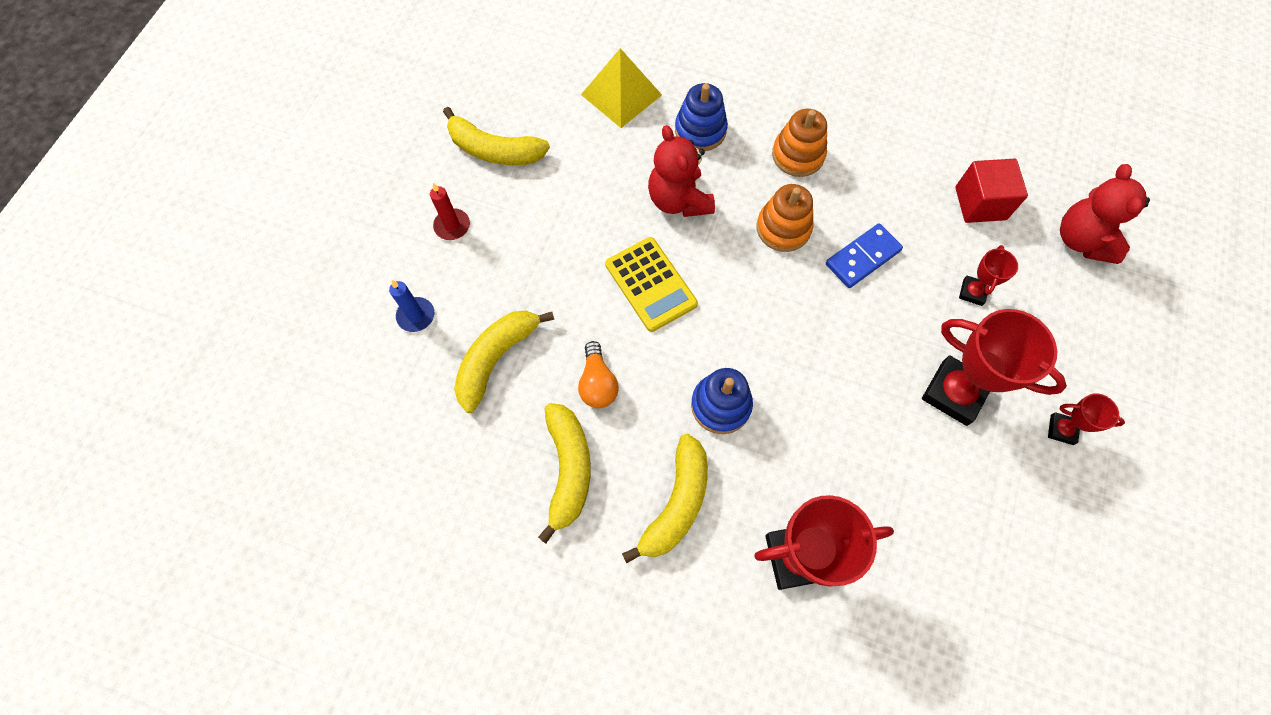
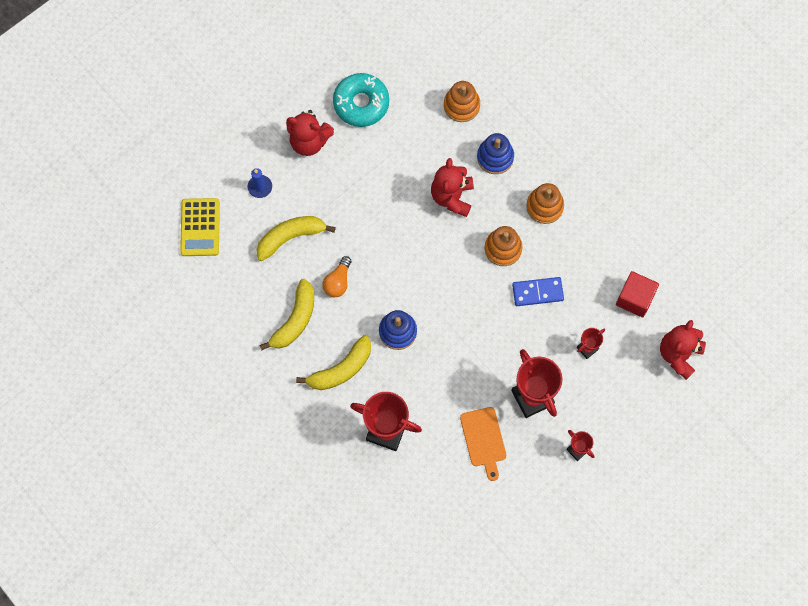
camera: 30 degrees right, 5 degrees up
red candle [430,183,470,240] -> red teddy bear [286,110,334,156]
yellow banana [443,107,550,165] -> turquoise donut [333,73,389,127]
yellow pyramid [581,48,662,128] -> orange stacking toy [444,81,480,122]
yellow calculator [605,237,698,332] -> yellow calculator moved to [180,198,220,256]
none -> orange cutting board [460,407,506,481]

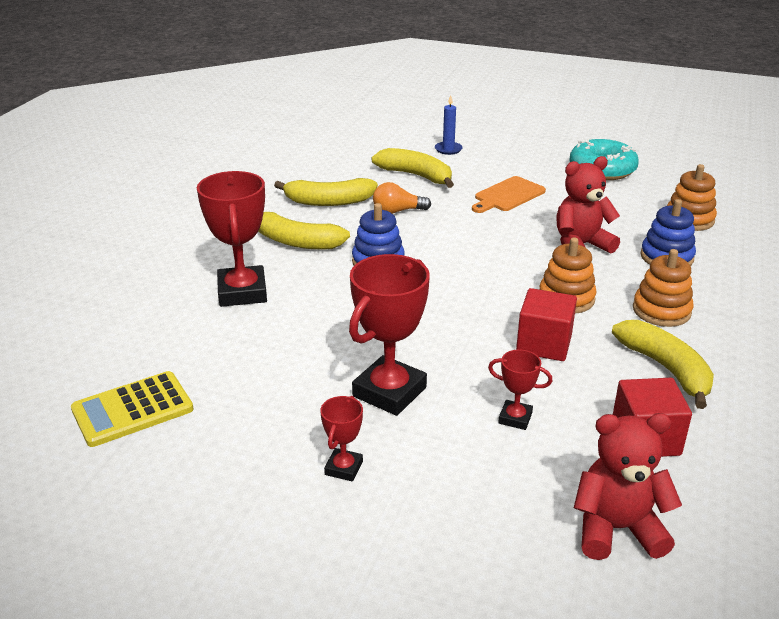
camera: 60 degrees right, 40 degrees down
yellow calculator [180,198,220,256] -> yellow calculator moved to [71,371,193,447]
red teddy bear [286,110,334,156] -> none
orange cutting board [460,407,506,481] -> orange cutting board moved to [472,176,546,213]
blue domino [512,277,564,306] -> red cube [516,288,577,361]
none -> yellow banana [612,320,714,409]

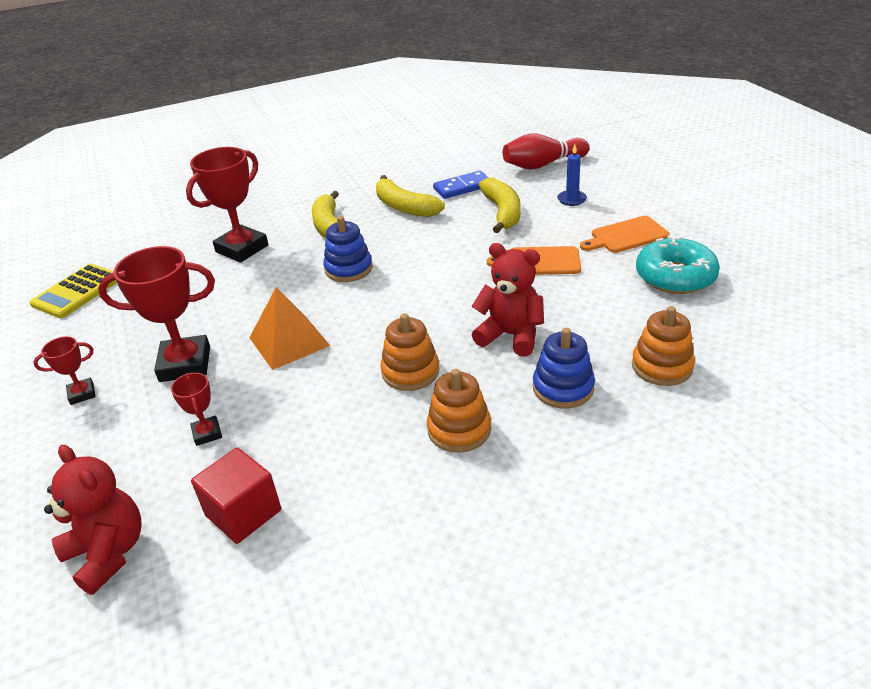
camera: 50 degrees right, 5 degrees up
yellow calculator [71,371,193,447] -> yellow calculator turned 75 degrees counterclockwise [30,264,117,318]
orange light bulb [373,182,431,214] -> none
red cube [516,288,577,361] -> none
yellow banana [612,320,714,409] -> none
none -> orange pyramid [249,287,330,370]
none -> blue domino [433,171,489,199]
none -> red bowling pin [503,133,590,170]
none -> orange cutting board [580,216,670,253]

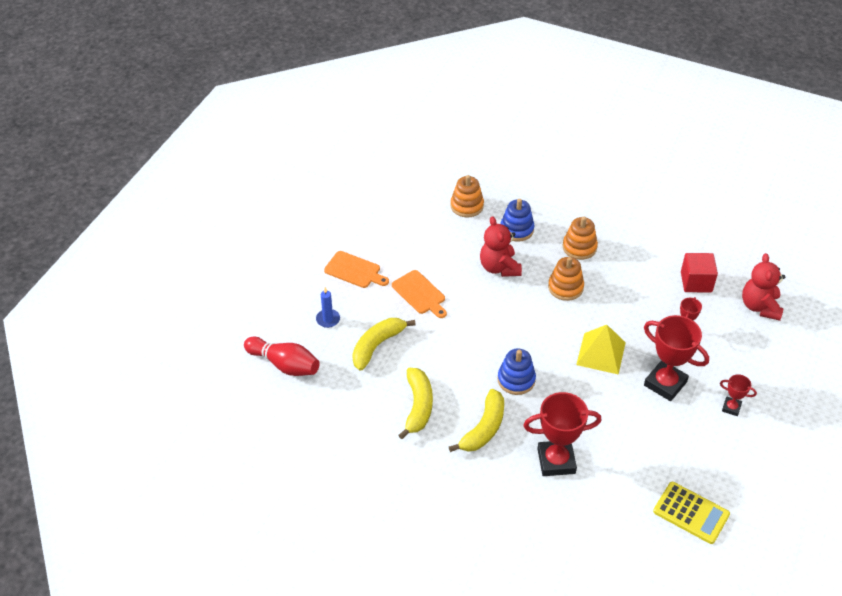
camera: 135 degrees left, 10 degrees up
yellow calculator [30,264,117,318] -> yellow calculator turned 45 degrees clockwise [653,482,730,544]
orange pyramid [249,287,330,370] -> yellow pyramid [576,325,626,375]
blue domino [433,171,489,199] -> none
turquoise donut [636,235,720,294] -> none

